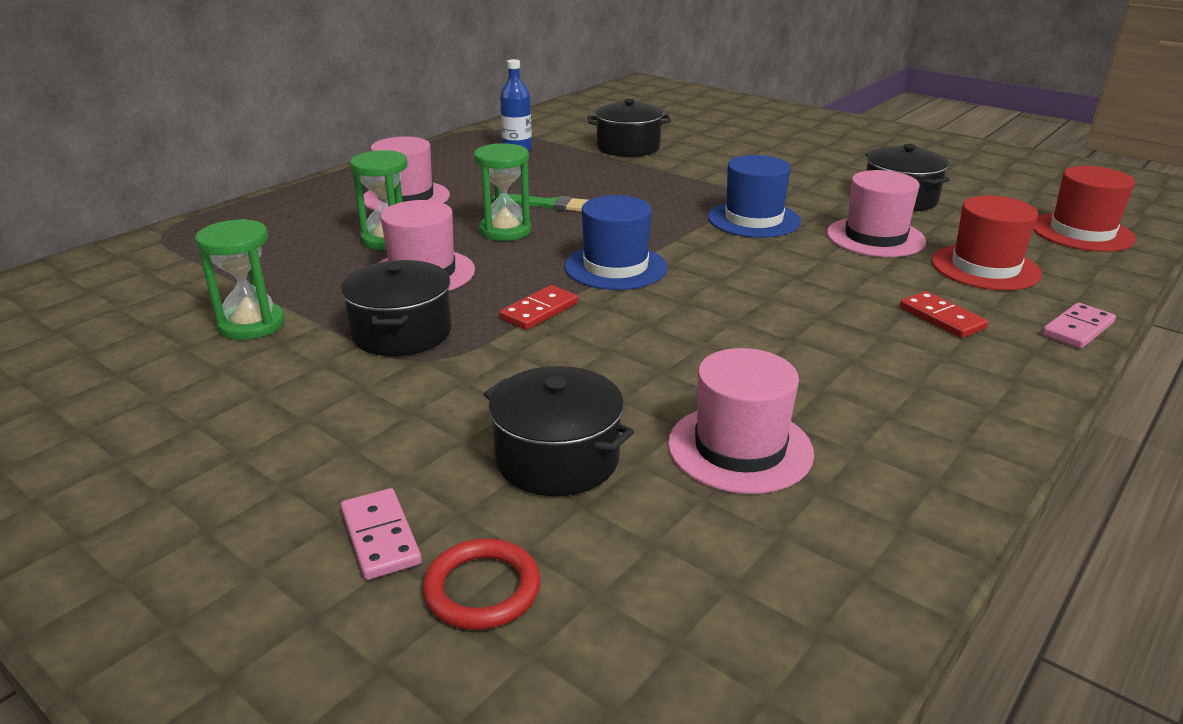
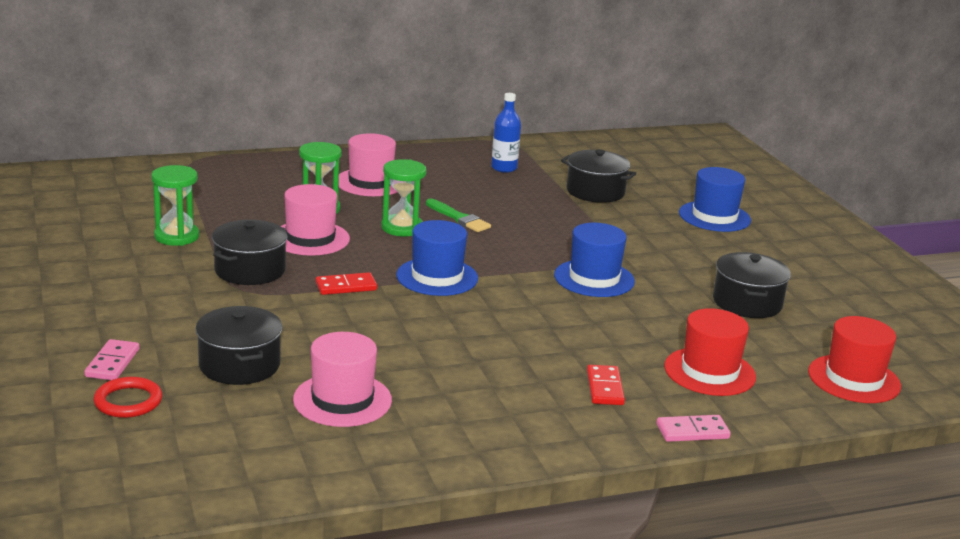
camera: 30 degrees right, 5 degrees down
pink hat [827,170,926,257] -> none
none -> blue hat [679,167,751,232]

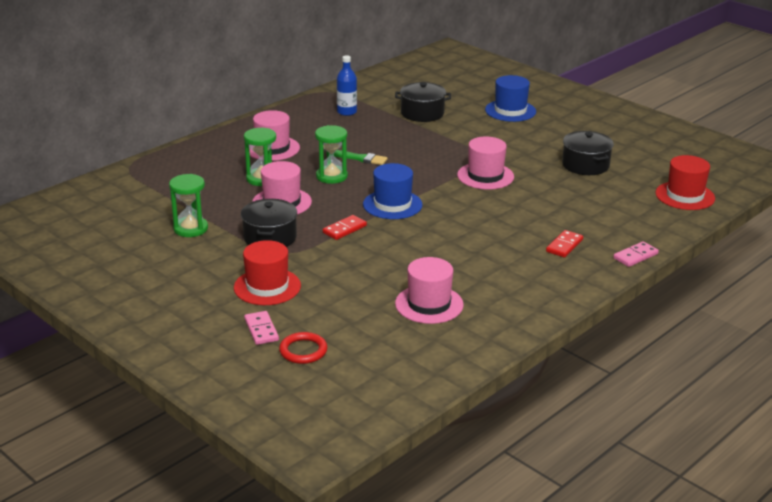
camera: 25 degrees left, 5 degrees up
black pot [195,306,283,385] -> none
blue hat [554,223,635,297] -> pink hat [457,137,514,189]
red domino [587,365,625,405] -> red domino turned 60 degrees clockwise [546,230,583,257]
red hat [664,308,756,396] -> red hat moved to [234,240,301,305]

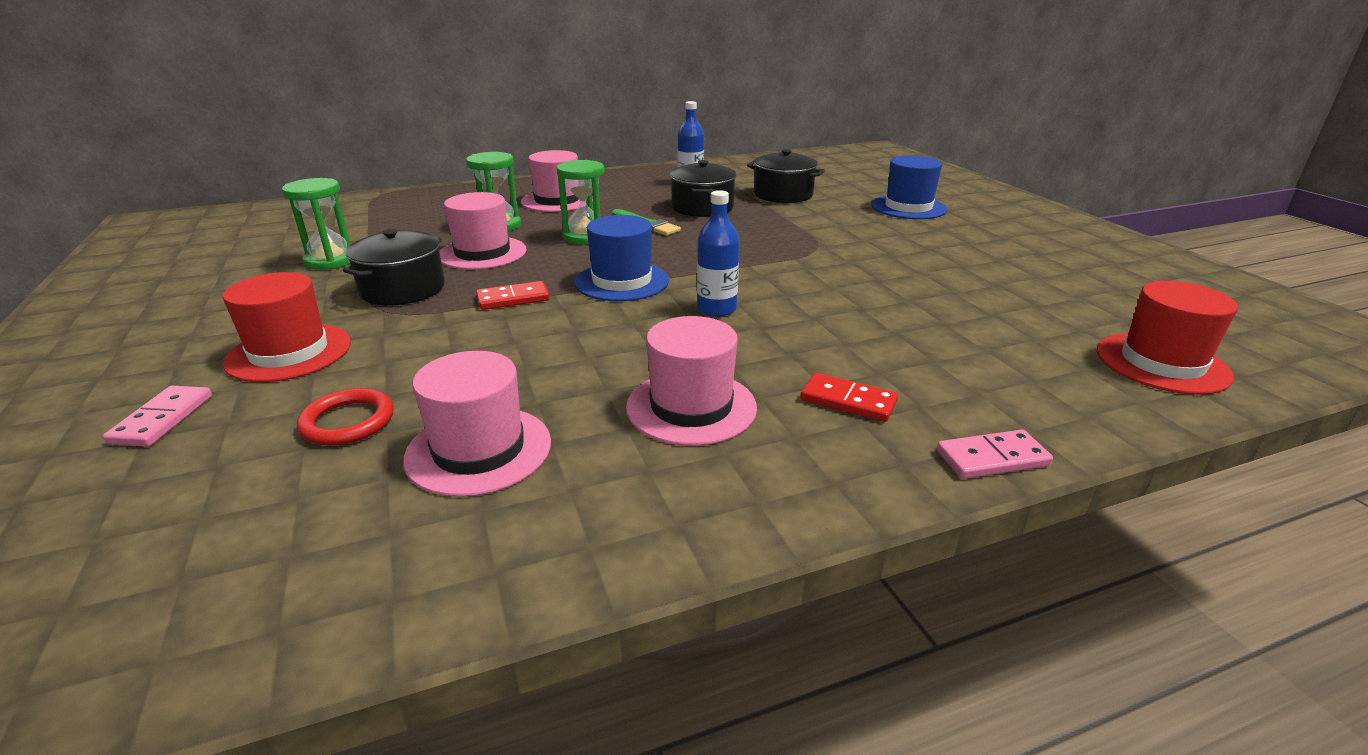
camera: 25 degrees right, 0 degrees up
red ring [279,332,327,364] -> red ring moved to [297,388,394,446]
pink hat [457,137,514,189] -> pink hat moved to [626,316,757,446]
red domino [546,230,583,257] -> red domino turned 60 degrees clockwise [800,373,898,422]
black pot [562,131,614,175] -> black pot moved to [670,160,737,217]
none -> blue bottle [697,190,740,317]

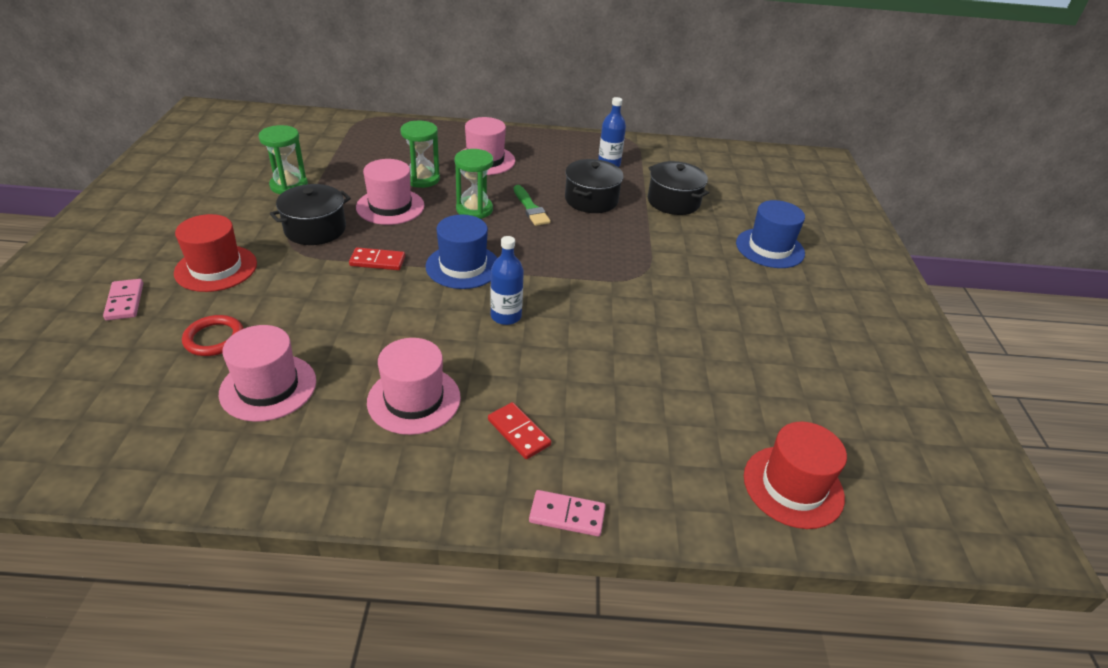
camera: 20 degrees right, 10 degrees up
pink domino [103,386,212,447] -> pink domino turned 45 degrees counterclockwise [103,279,143,320]

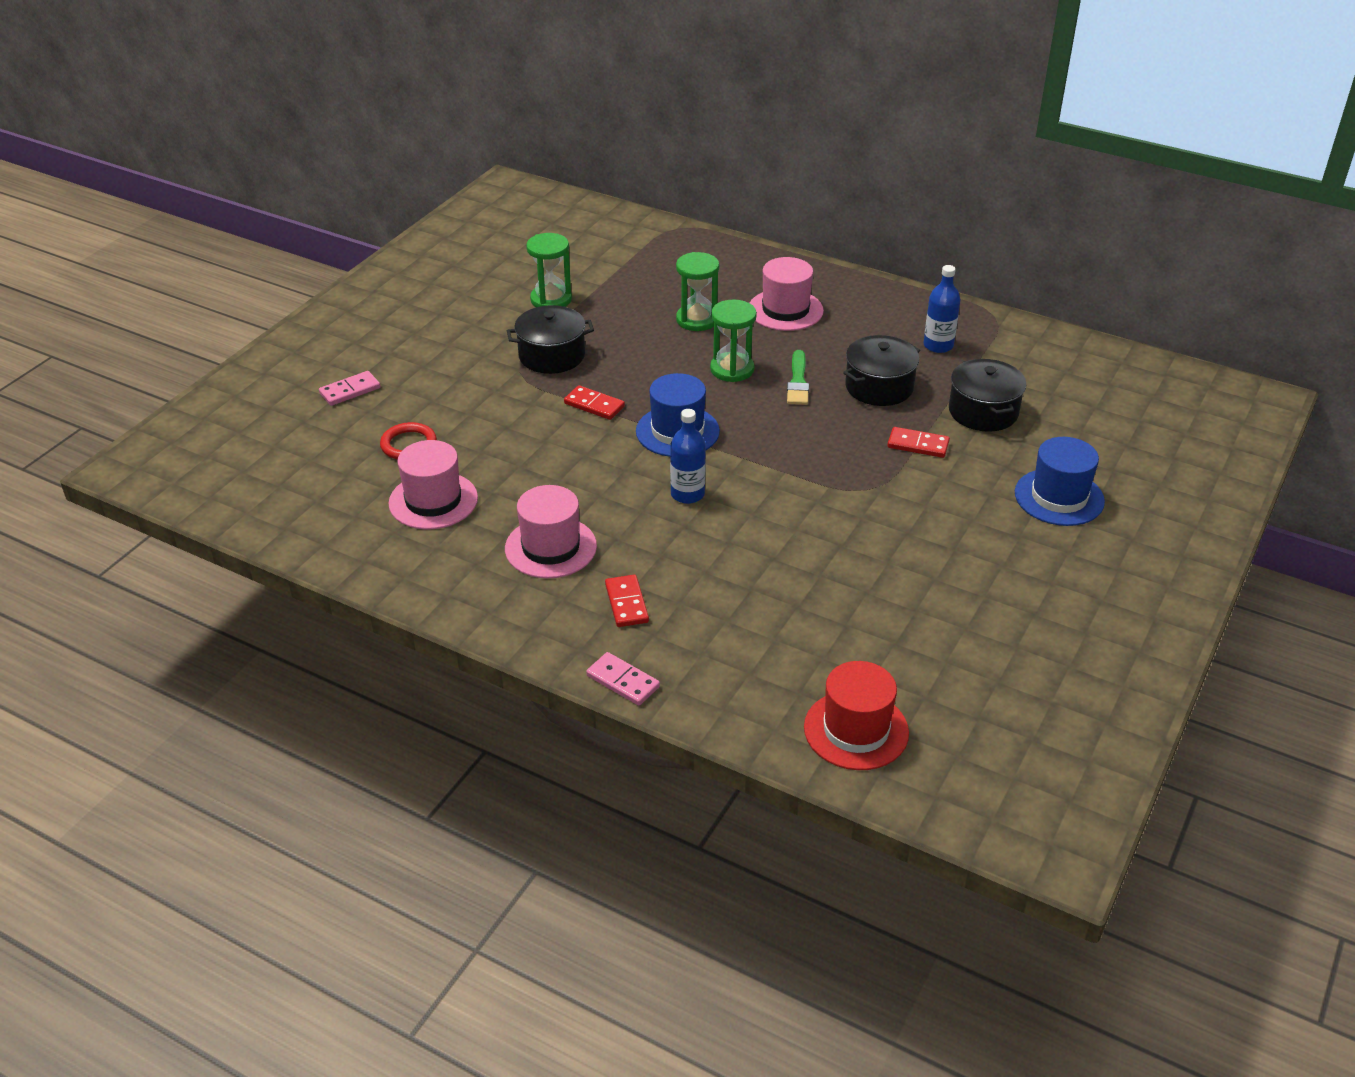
camera: 30 degrees right, 0 degrees up
pink domino [103,279,143,320] -> pink domino turned 45 degrees clockwise [319,371,381,406]
red hat [174,214,257,292] -> none
pink hat [356,159,425,225] -> none
none -> red domino [887,427,950,458]

